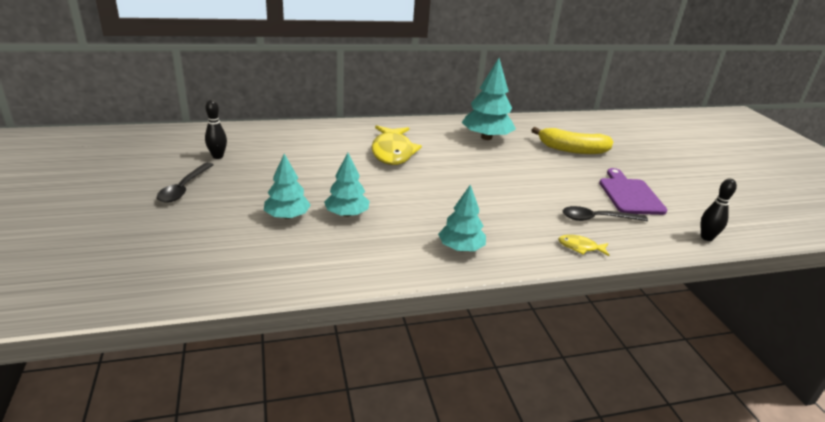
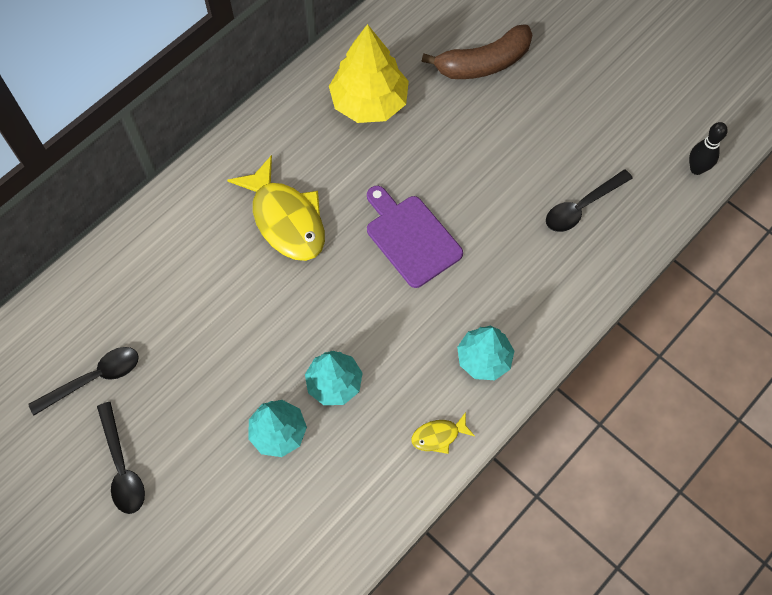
camera: 30 degrees left, 35 degrees up
black bowling pin [205,100,227,159] -> black spoon [28,347,139,416]
turquoise tree [462,58,516,140] -> yellow tree [329,24,409,123]
yellow banana [531,127,613,154] -> brown banana [422,24,532,79]
yellow fish [558,235,609,256] -> yellow fish moved to [411,412,475,454]
purple cutting board [599,168,667,215] -> purple cutting board moved to [367,186,463,288]

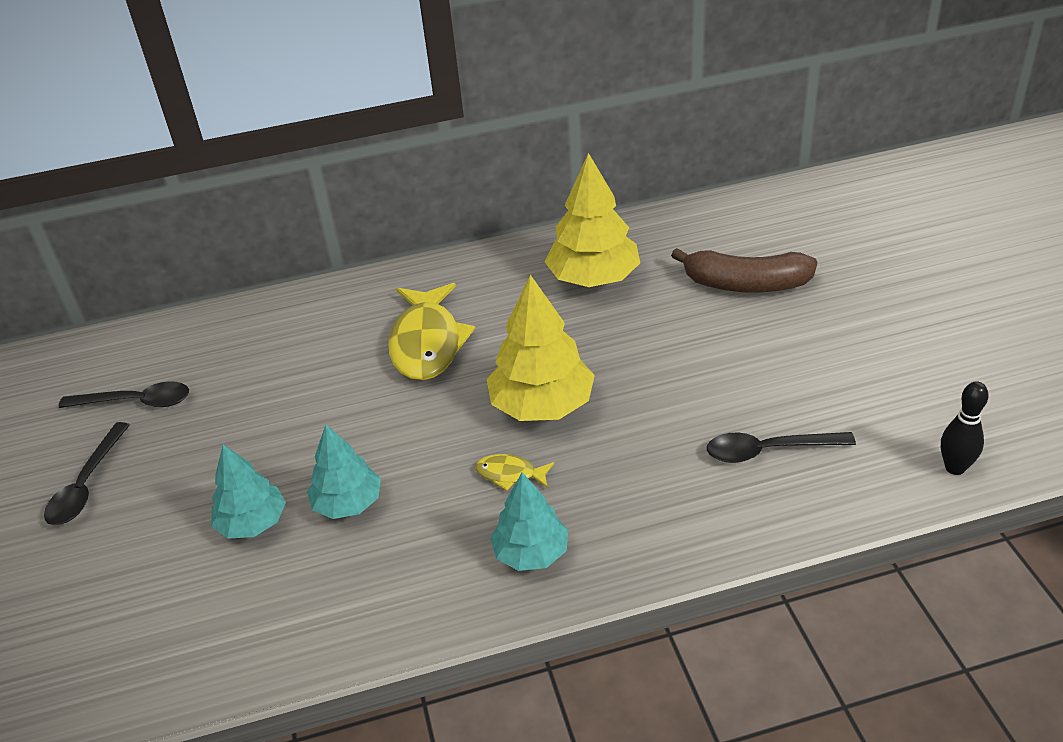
camera: 35 degrees right, 25 degrees down
purple cutting board [367,186,463,288] -> yellow tree [487,275,595,421]
yellow fish [411,412,475,454] -> yellow fish moved to [475,454,554,491]

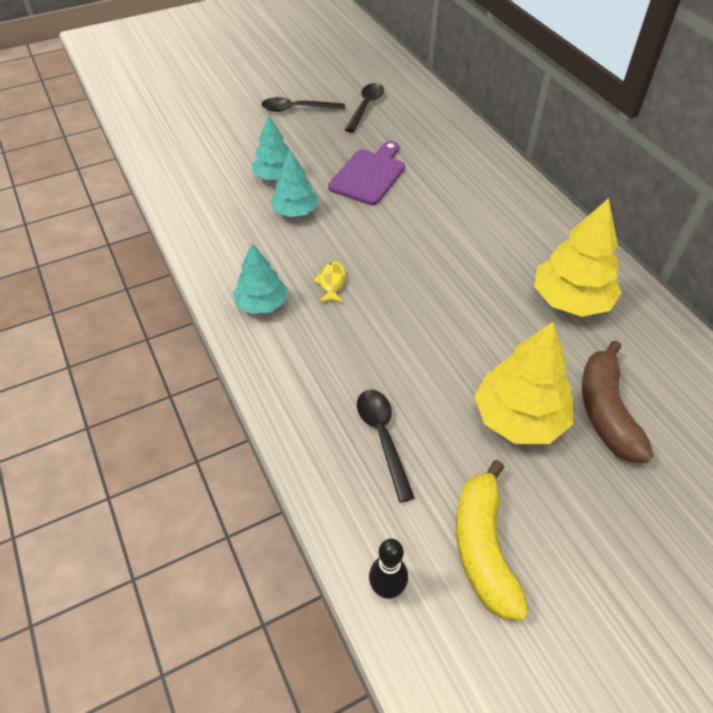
camera: 75 degrees right, 10 degrees up
black spoon [59,381,189,408] -> black spoon turned 150 degrees counterclockwise [345,83,384,133]
yellow fish [388,283,475,381] -> none
yellow tree [487,275,595,421] -> yellow tree moved to [474,322,573,444]
none -> purple cutting board [328,141,405,205]
none -> yellow banana [456,460,529,621]

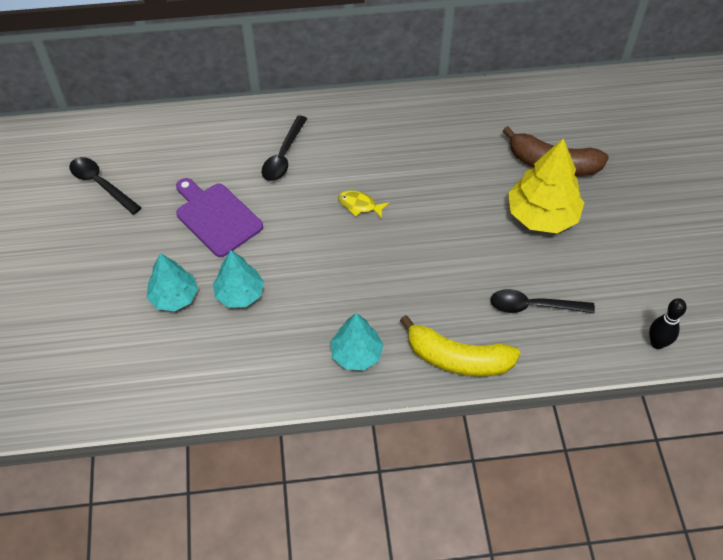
camera: 70 degrees left, 5 degrees up
black spoon [261,97,345,112] -> black spoon moved to [262,115,307,181]
yellow fish [313,261,346,303] -> yellow fish moved to [338,190,389,219]
yellow banana [456,460,529,621] -> yellow banana moved to [400,315,521,377]
yellow tree [534,198,622,317] -> none

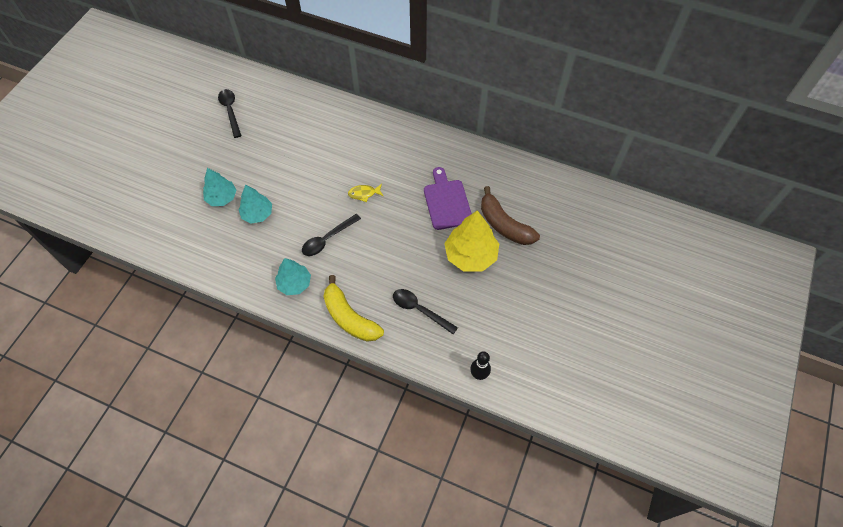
camera: 30 degrees right, 5 degrees up
purple cutting board [176,178,263,257] -> purple cutting board moved to [424,167,472,230]
black spoon [262,115,307,181] -> black spoon moved to [302,214,361,256]
yellow fish [338,190,389,219] -> yellow fish turned 60 degrees counterclockwise [348,184,383,202]

